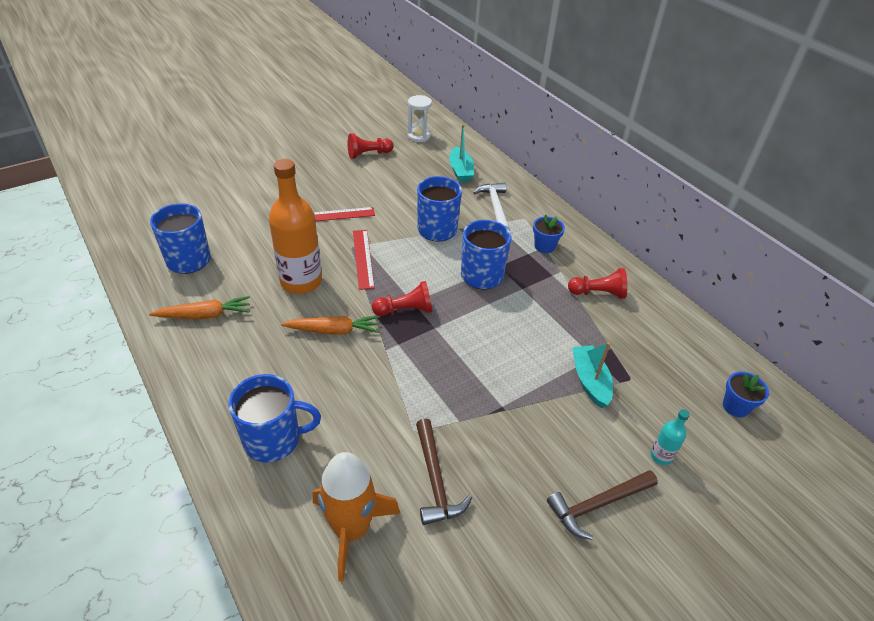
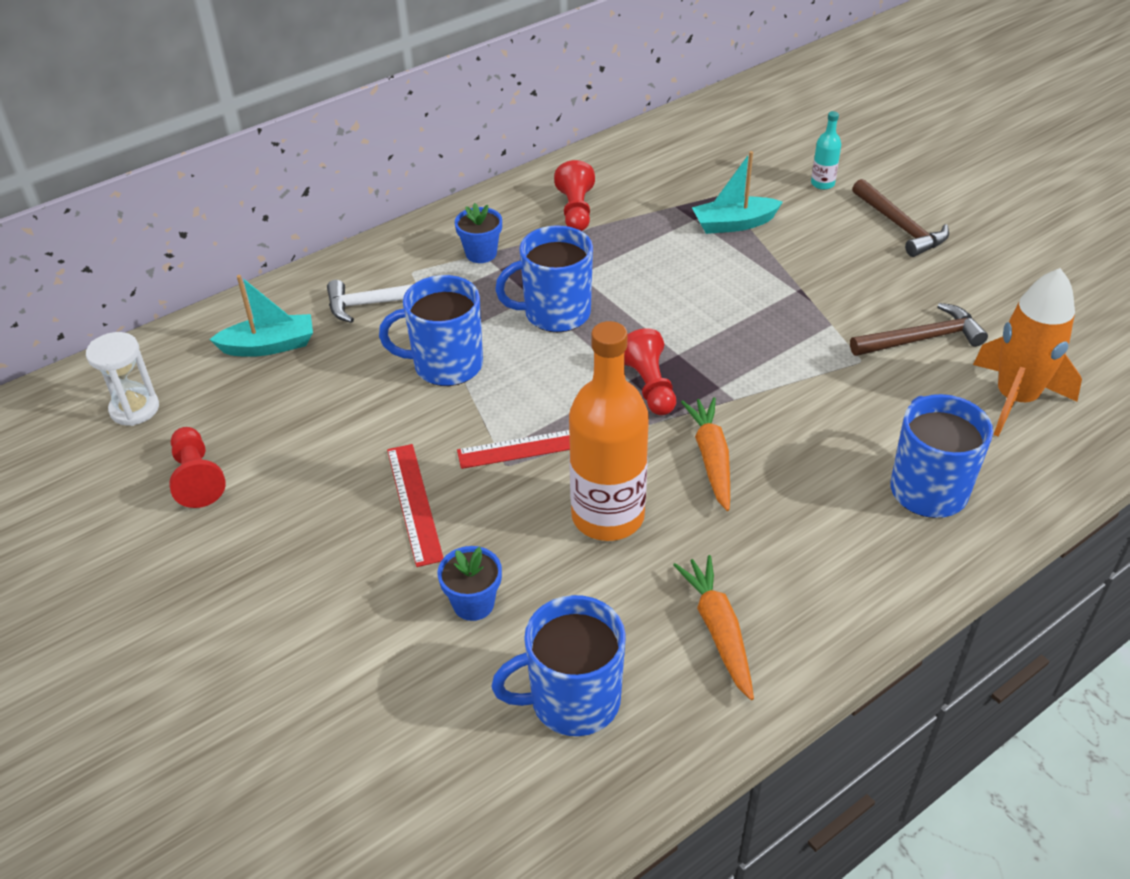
camera: 90 degrees left, 0 degrees up
blue flower pot [723,371,769,418] -> blue flower pot moved to [438,546,502,621]

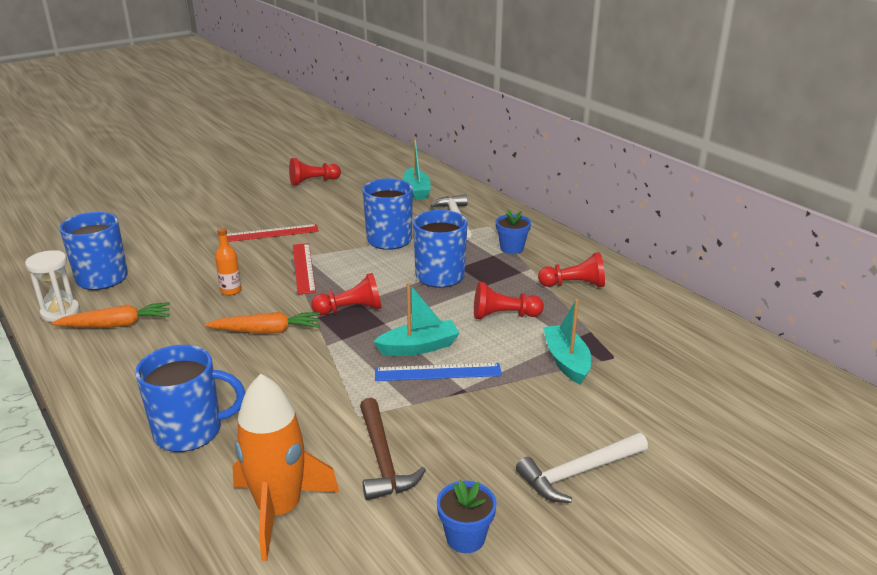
camera: 90 degrees right, 15 degrees down
white hourglass [86,332,159,426] -> white hourglass moved to [25,250,80,322]
blue flower pot [438,546,502,621] -> blue flower pot moved to [437,480,497,553]
orange bottle [569,321,649,541] -> orange bottle [215,228,242,295], size x0.43
turquoise bottle [811,111,841,190] -> none
brown hammer [852,179,949,257] -> white hammer [516,433,648,503]
none -> turquoise boat [374,282,460,356]
none -> blue ruler [375,363,502,381]
none -> red pawn [474,282,544,319]

